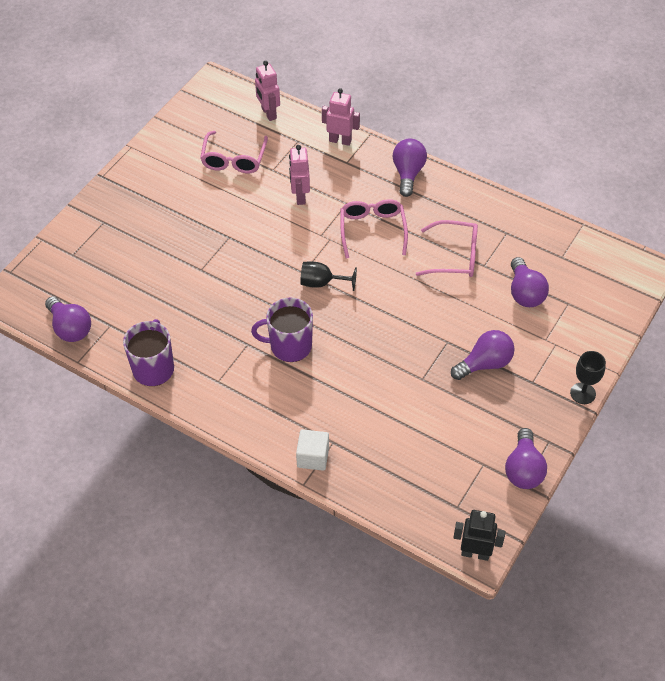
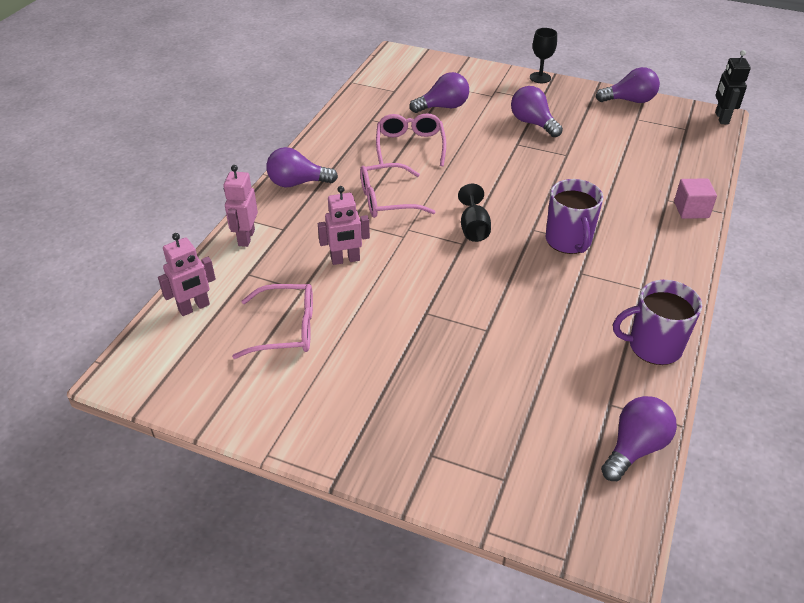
camera: 100 degrees left, 10 degrees down
white cube [296,429,329,471] -> pink cube [674,178,717,219]

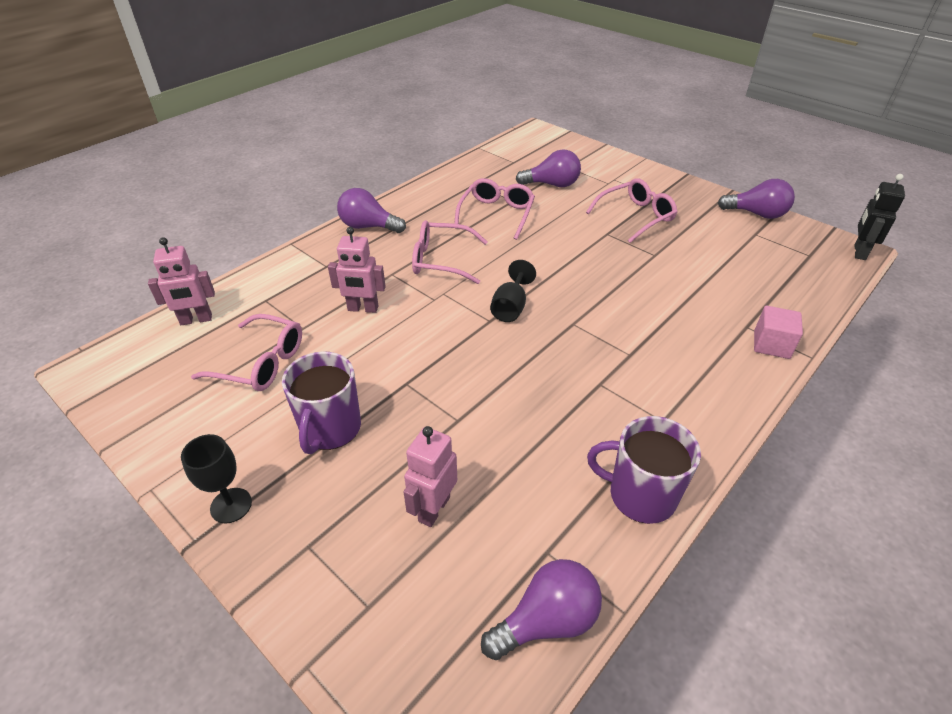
camera: 20 degrees right, 0 degrees up
pink robot [223,165,258,247] -> pink robot moved to [404,426,457,527]
purple light bulb [511,86,563,137] -> pink glasses [586,179,677,243]
black goblet [530,28,557,83] -> black goblet moved to [181,434,252,524]
purple mug [546,179,603,254] -> purple mug moved to [282,351,361,454]

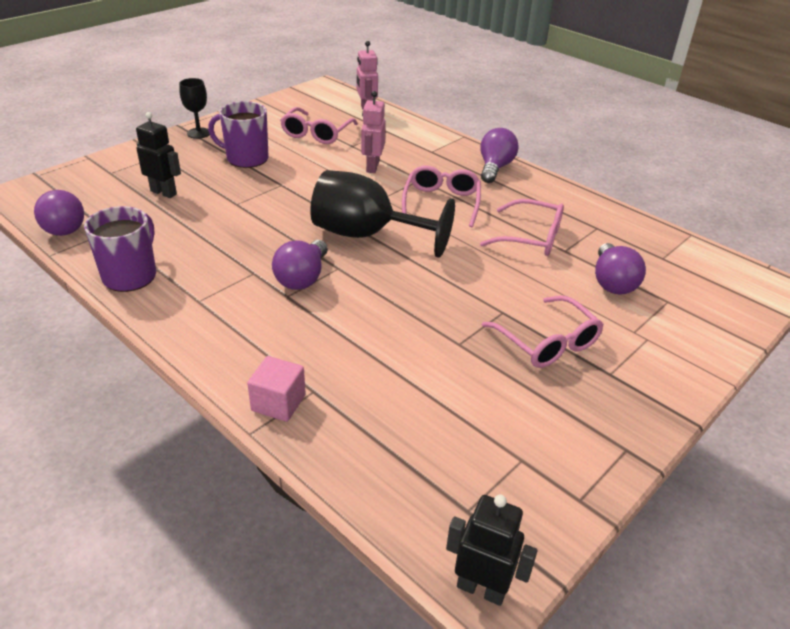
camera: 90 degrees right, 5 degrees down
pink robot [404,426,457,527] -> black robot [136,112,181,198]
black goblet [490,260,536,322] -> black goblet [310,170,455,258], size x2.01
purple light bulb [718,179,795,219] -> purple light bulb moved to [272,240,328,290]

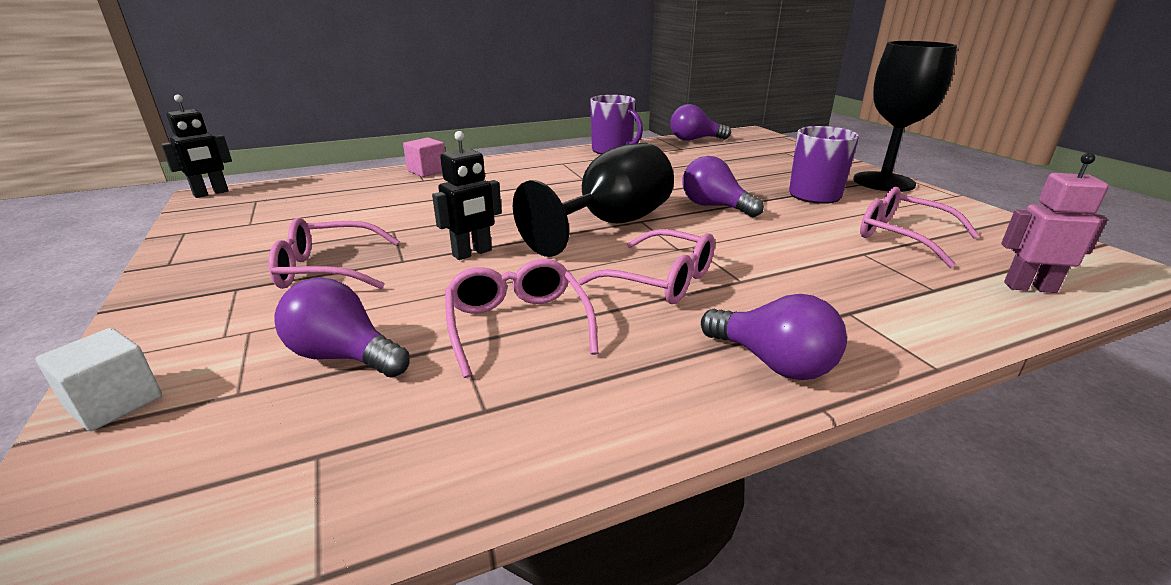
camera: 115 degrees right, 10 degrees down
black robot [136,112,181,198] -> black robot moved to [432,131,502,260]
black goblet [179,78,210,139] -> black goblet [853,41,957,192], size x2.01
purple light bulb [272,240,328,290] -> purple light bulb moved to [682,156,764,217]
pink robot [361,91,386,173] -> none
pink glasses [480,199,564,256] -> pink glasses turned 120 degrees clockwise [445,259,599,378]
none -> white cube [36,328,162,431]

